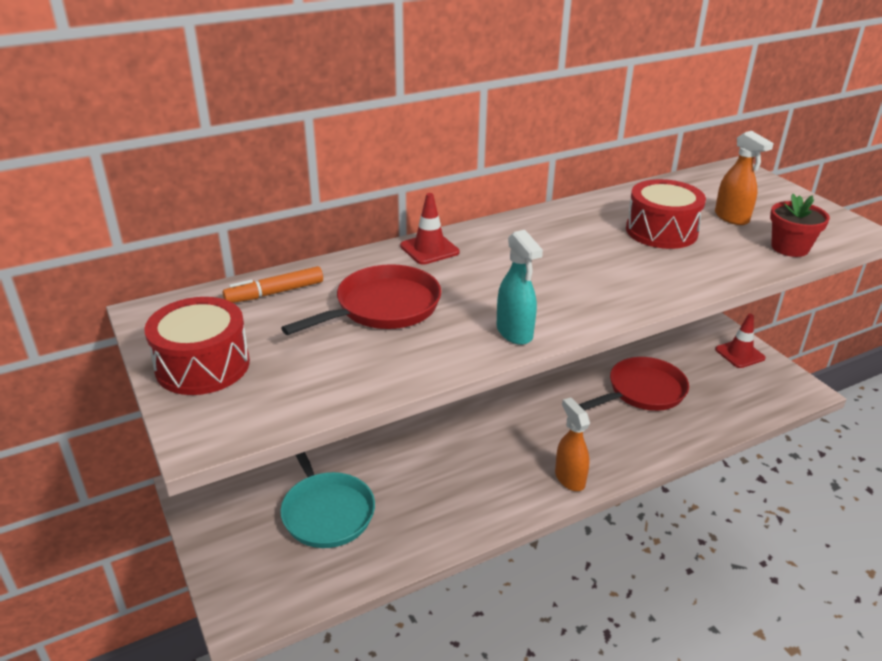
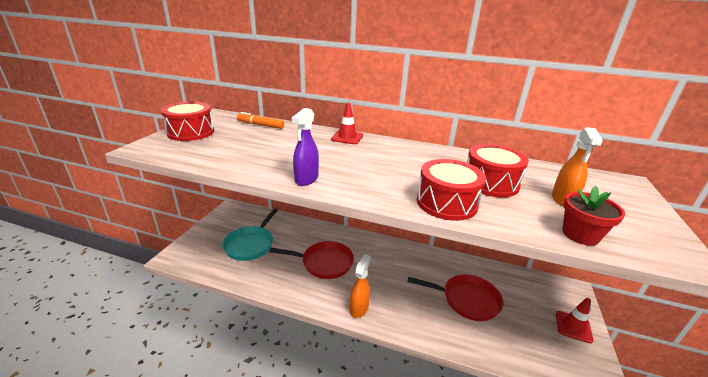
camera: 45 degrees right, 5 degrees down
red pan [281,264,441,335] -> red pan moved to [269,241,354,279]
turquoise spray bottle [497,230,543,345] -> purple spray bottle [291,108,319,186]
none -> red drum [417,159,486,221]

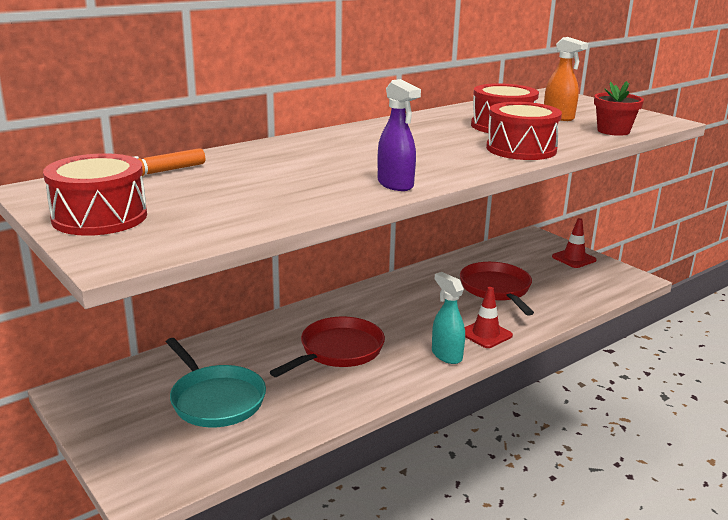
camera: 55 degrees left, 5 degrees down
red traffic cone [331,103,363,144] -> red traffic cone moved to [465,287,513,348]
orange spray bottle [350,254,371,318] -> turquoise spray bottle [432,272,465,364]
red pan [408,274,503,321] -> red pan turned 60 degrees counterclockwise [460,262,534,316]

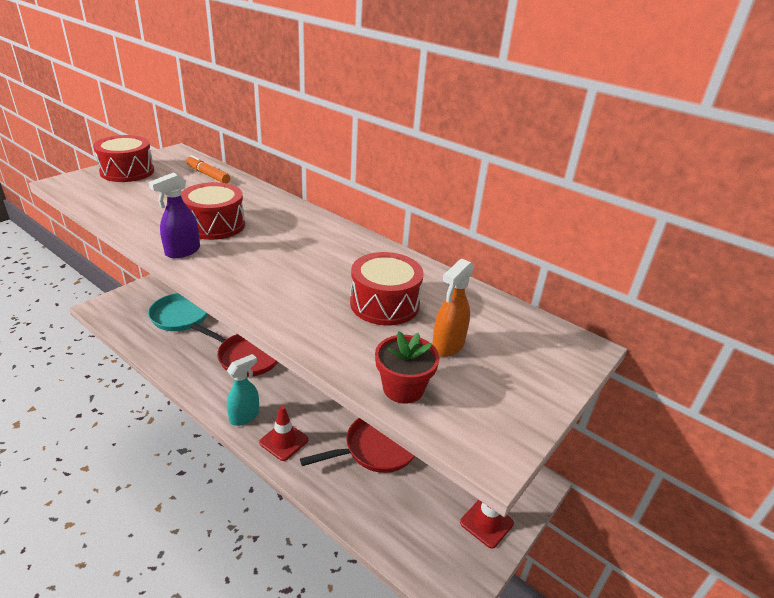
camera: 75 degrees right, 10 degrees up
red drum [486,102,562,160] -> red drum moved to [181,182,245,240]

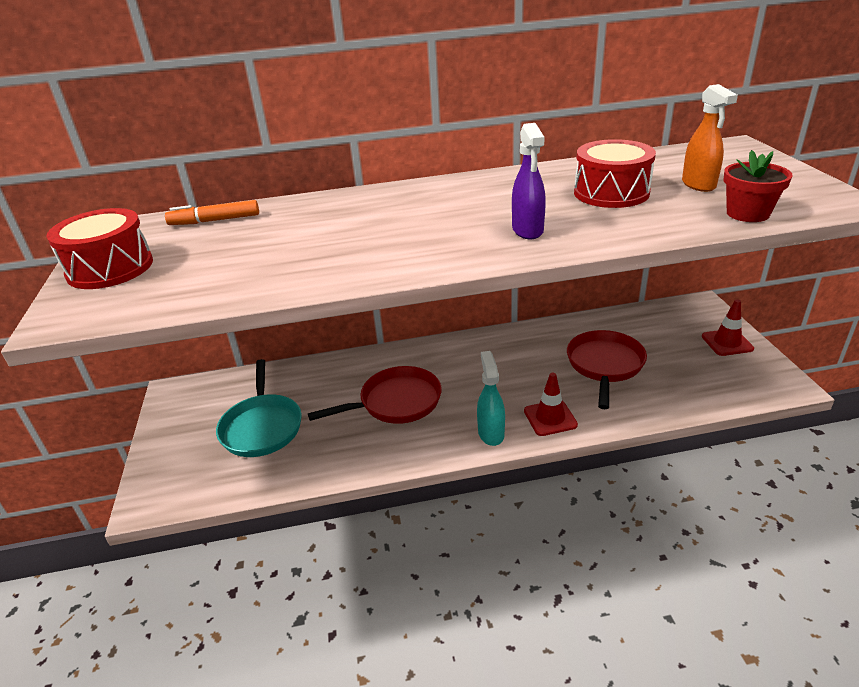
camera: 45 degrees left, 0 degrees up
purple spray bottle [148,172,200,258] -> purple spray bottle moved to [512,123,546,239]
red drum [181,182,245,240] -> none

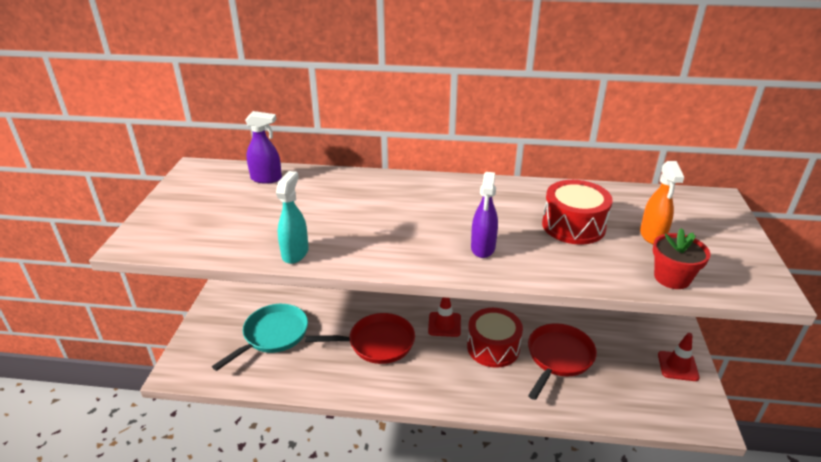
camera: 15 degrees right, 0 degrees up
red drum [46,208,153,289] -> red drum moved to [467,308,523,368]
orange marker [165,200,259,225] -> purple spray bottle [245,111,282,184]
turquoise pan [216,359,302,457] -> turquoise pan turned 150 degrees counterclockwise [212,304,308,371]
turquoise spray bottle [477,351,505,446] -> turquoise spray bottle moved to [276,171,309,264]
red traffic cone [524,373,578,436] -> red traffic cone moved to [428,297,461,337]

